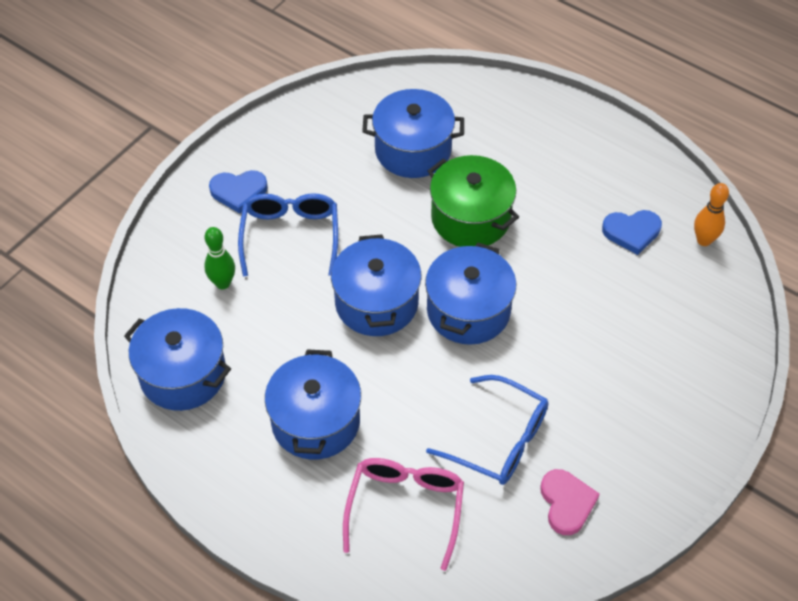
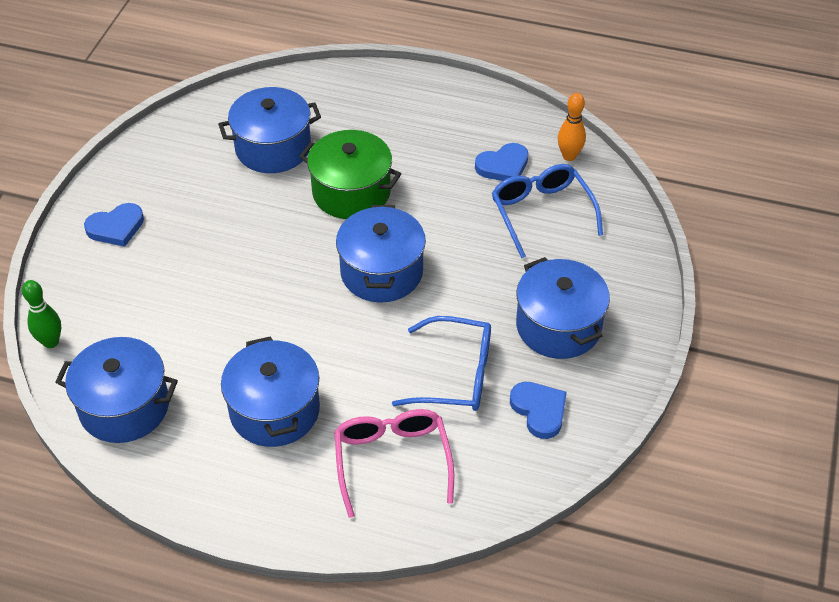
camera: 20 degrees left, 5 degrees down
green bowling pin [204,227,235,289] -> green bowling pin moved to [22,280,61,348]
blue glasses [238,193,338,277] -> blue glasses moved to [492,164,603,258]
blue pot [331,234,421,336] -> blue pot moved to [516,257,610,359]
pink heart [541,469,599,535] -> blue heart [510,382,567,439]

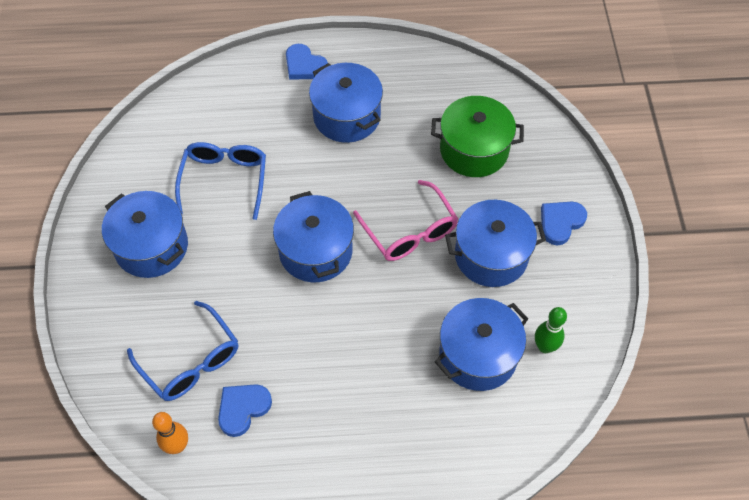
camera: 160 degrees right, 10 degrees up
green bowling pin [22,280,61,348] -> green bowling pin moved to [535,307,567,353]
blue pot [55,337,178,443] -> blue pot moved to [445,200,546,287]
green pot [299,130,401,219] -> green pot moved to [431,96,524,177]
pink glasses [334,409,454,518] -> pink glasses moved to [353,180,458,261]
blue glasses [392,316,491,411] -> blue glasses turned 105 degrees clockwise [175,142,266,220]
blue heart [510,382,567,439] -> blue heart moved to [286,44,328,79]

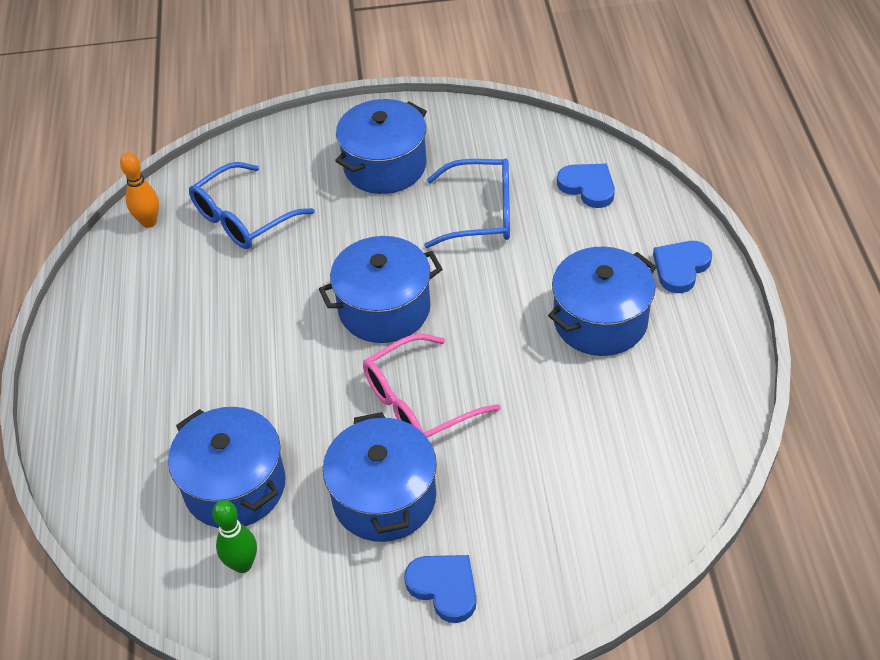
camera: 90 degrees right, 10 degrees down
blue heart [218,384,272,437] -> blue heart moved to [557,164,615,208]
green pot [431,96,524,177] -> none

